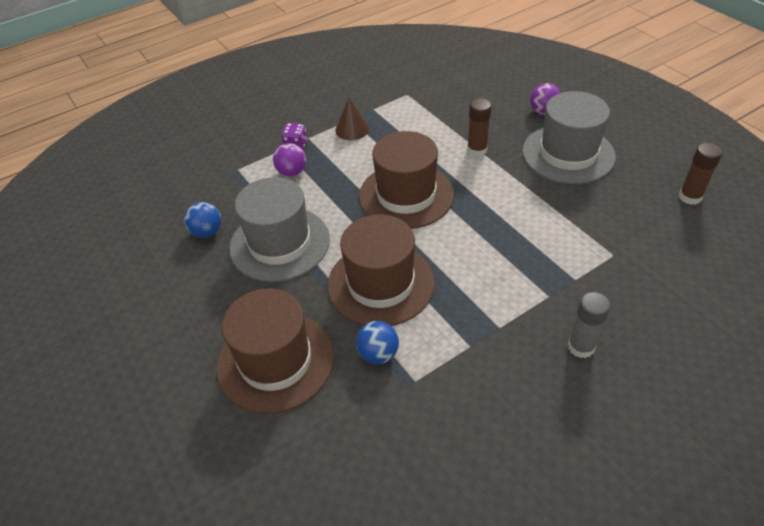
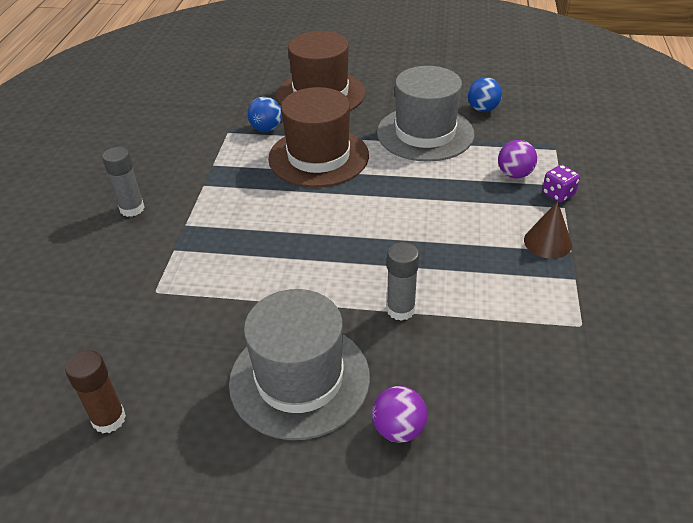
camera: 130 degrees right, 5 degrees down
brown hat [359,131,454,229] -> none
brown glue stick [467,98,492,157] -> grey glue stick [386,242,419,321]

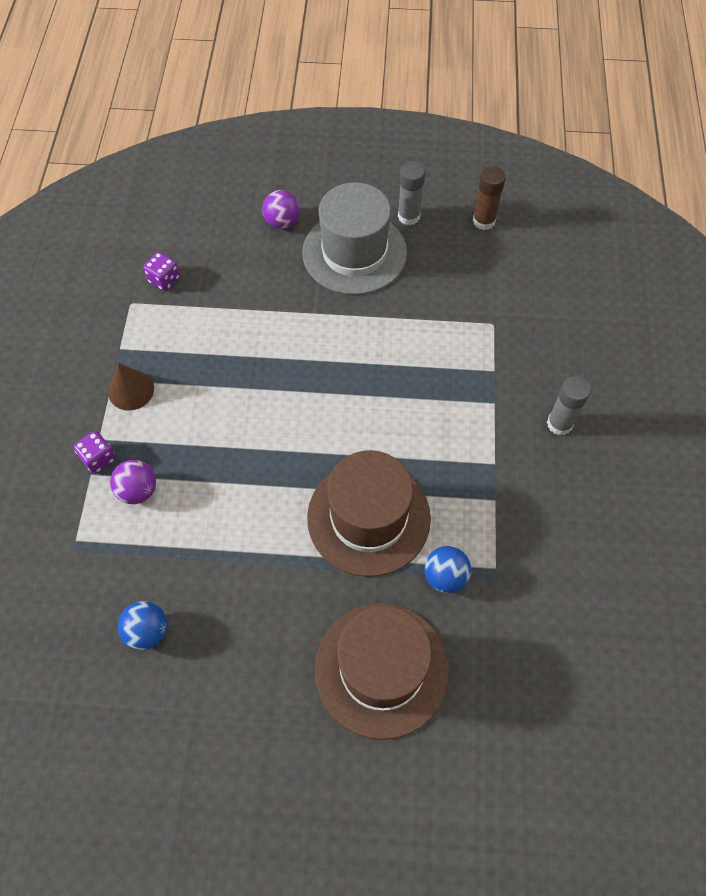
camera: 175 degrees right, 20 degrees up
grey hat [377,66,474,162] -> none
grey glue stick [386,242,419,321] -> grey glue stick moved to [398,161,425,225]
none -> purple dice [143,252,180,291]

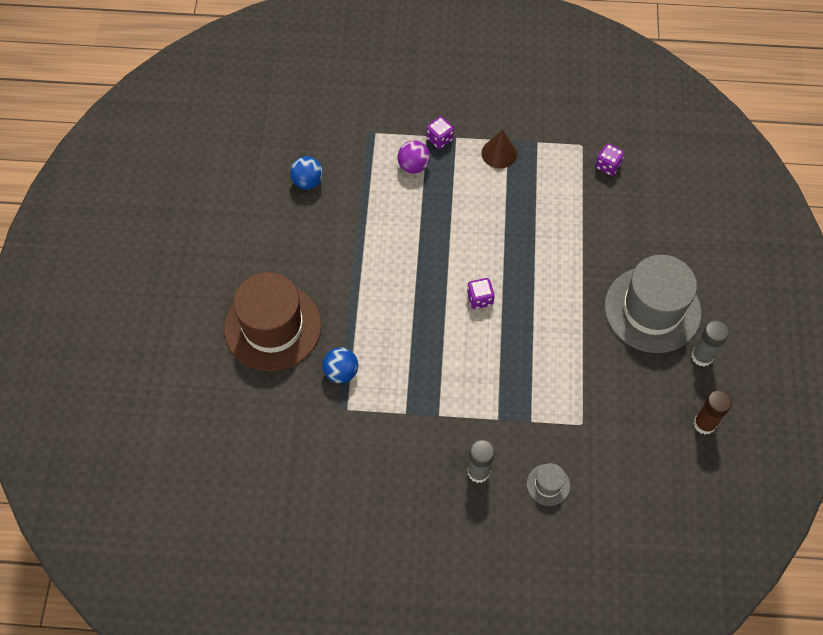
camera: 90 degrees right, 0 degrees up
purple ball [262,190,300,229] -> none
brown hat [307,450,431,577] -> none
none -> purple dice [467,278,495,309]
none -> grey hat [527,463,570,506]

